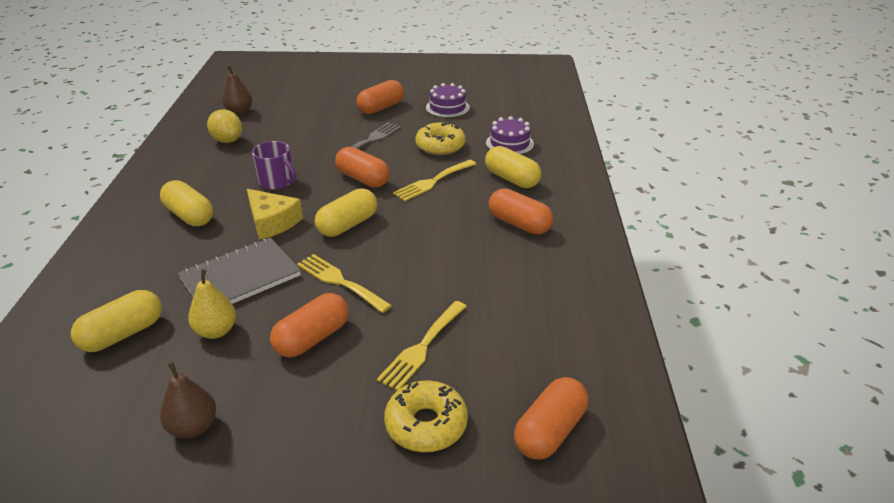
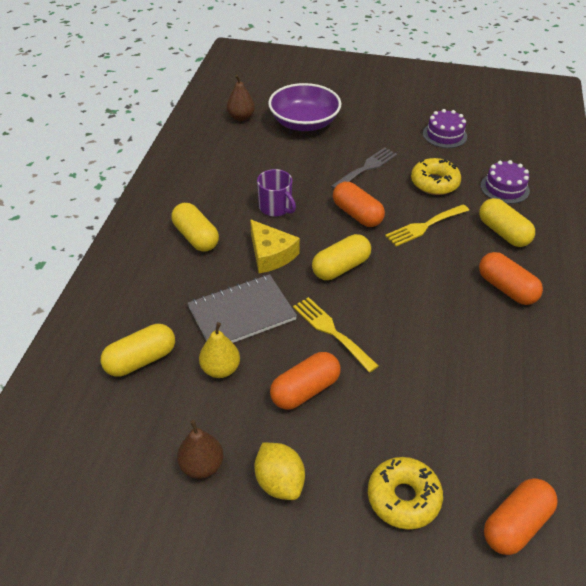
camera: 10 degrees right, 10 degrees up
yellow lemon [207,109,242,143] -> yellow lemon moved to [254,443,305,500]
orange capsule [356,80,404,114] -> none
yellow fork [377,301,467,390] -> none
none -> purple bowl [268,83,342,131]

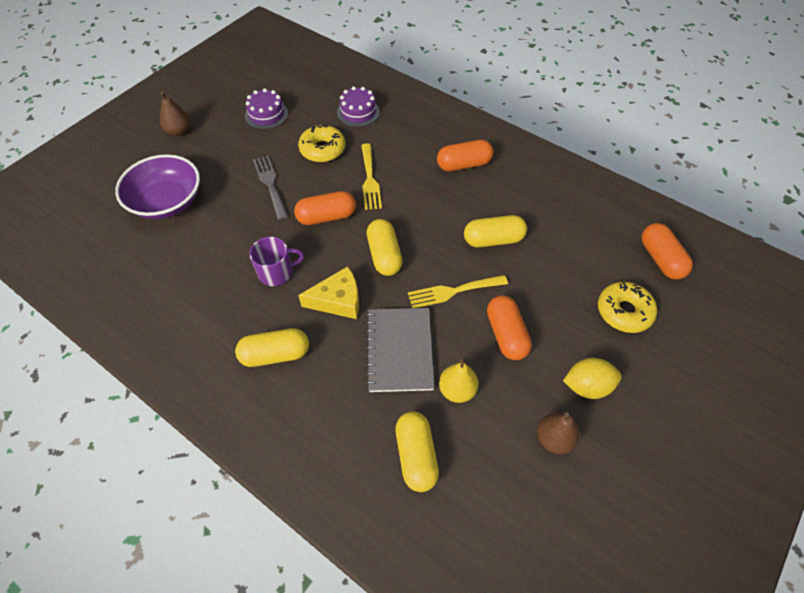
camera: 65 degrees left, 10 degrees up
brown pear [227,75,255,121] -> brown pear moved to [160,92,190,136]
yellow capsule [479,198,535,247] -> yellow capsule moved to [464,215,527,248]

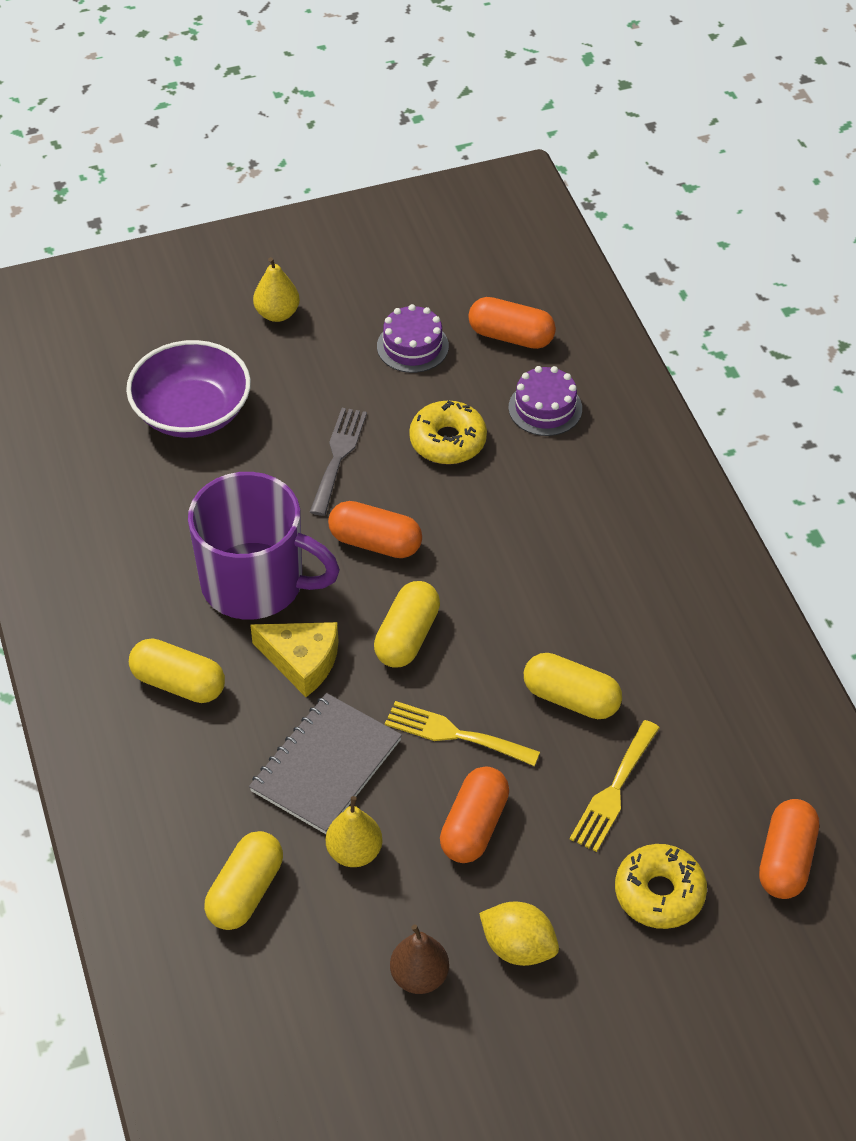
camera: 35 degrees right, 5 degrees down
brown pear [160,92,190,136] -> yellow pear [253,257,300,322]
purple mug [249,237,304,286] -> purple mug [188,472,340,620], size x1.98
yellow fork [361,143,382,210] -> yellow fork moved to [570,720,660,852]
orange capsule [437,140,493,171] -> orange capsule moved to [468,297,556,349]

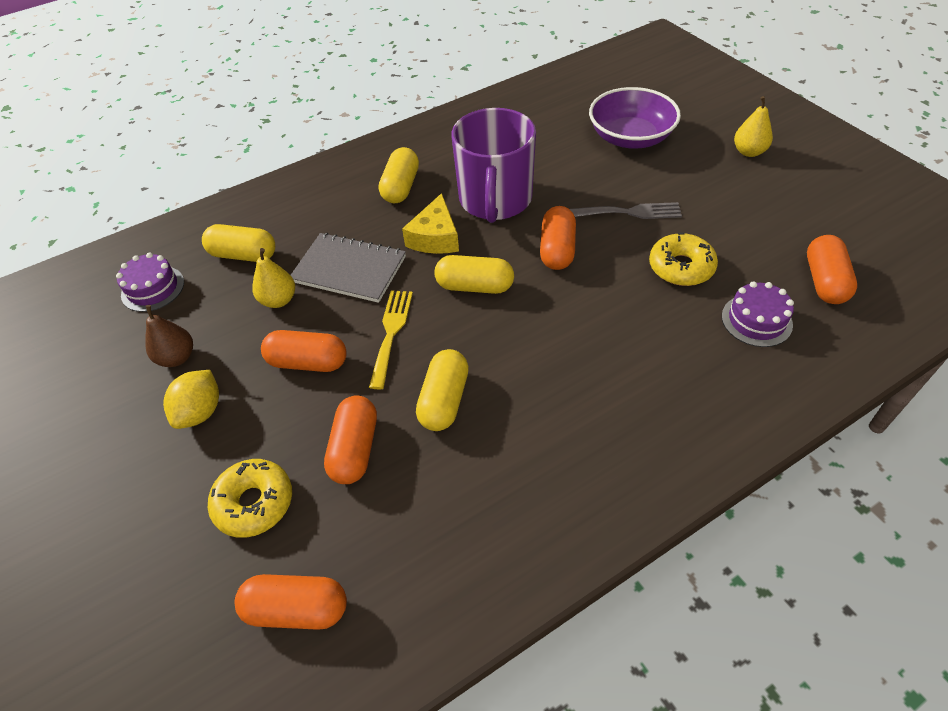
camera: 80 degrees right, 0 degrees up
purple cake [377,304,449,373] -> purple cake moved to [116,252,184,312]
yellow fork [570,720,660,852] -> orange capsule [324,395,377,484]

